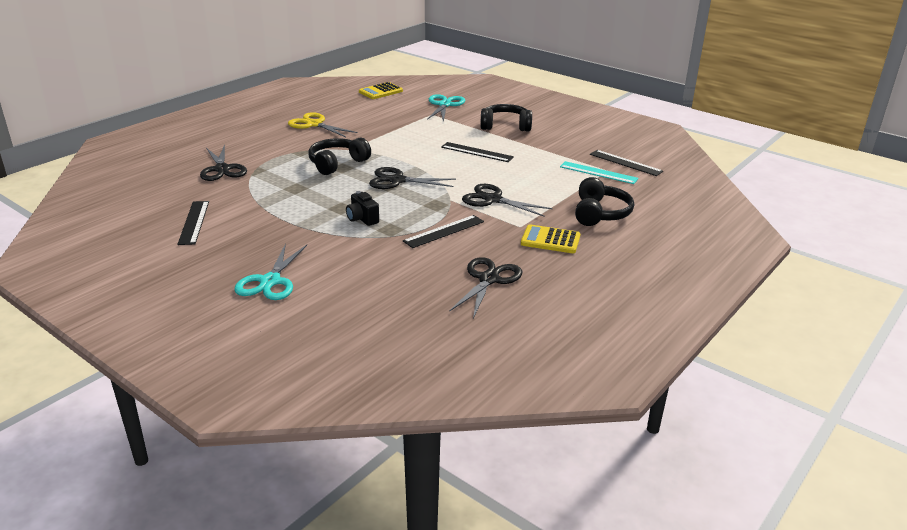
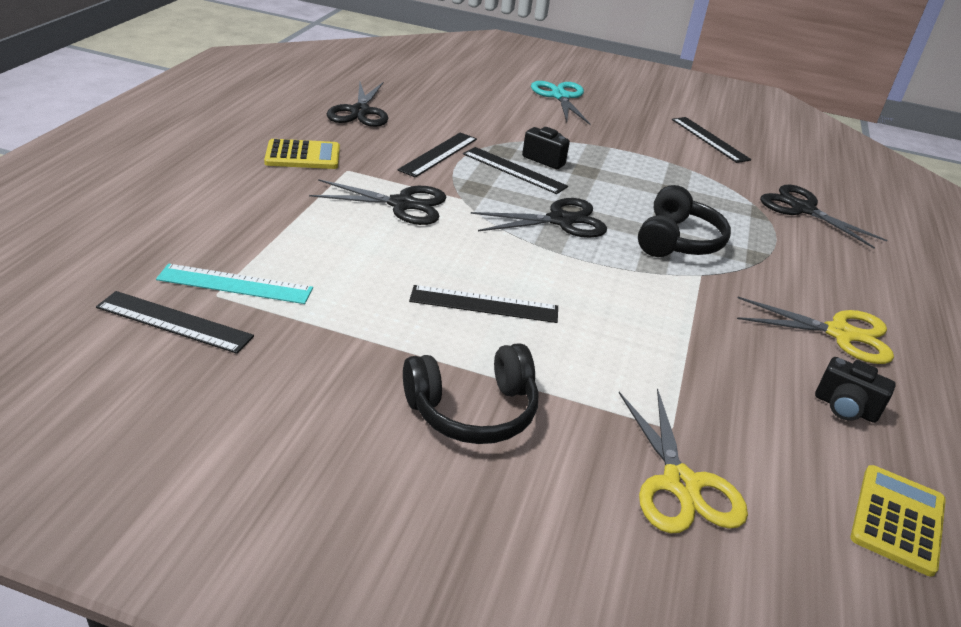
camera: 155 degrees right, 5 degrees up
turquoise scissors [427,94,466,122] -> yellow scissors [619,388,748,534]
black headphones [575,177,634,226] -> none
none -> black ruler [463,147,568,194]
none -> black camera [815,357,896,423]

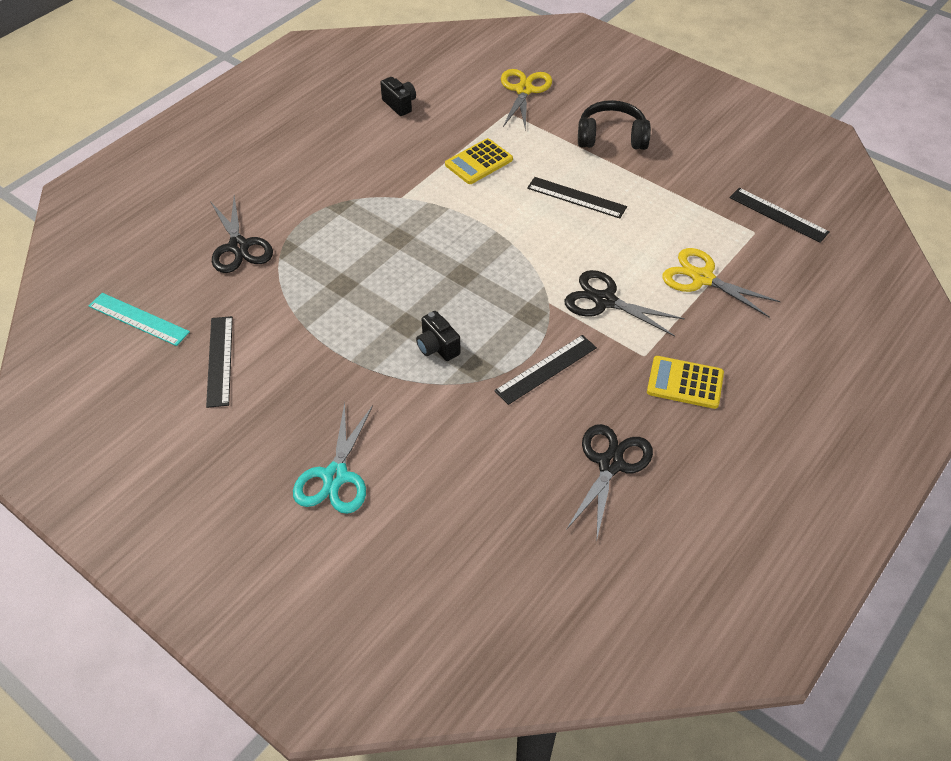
camera: 155 degrees left, 15 degrees up
turquoise ruler [156,264,313,304] -> turquoise ruler moved to [89,293,190,346]
black ruler [463,147,568,194] -> none
black scissors [471,198,607,238] -> none
black headphones [638,185,731,257] -> none
yellow scissors [737,297,894,364] -> yellow scissors moved to [662,248,781,317]
yellow calculator [851,465,946,577] -> yellow calculator moved to [445,138,513,184]

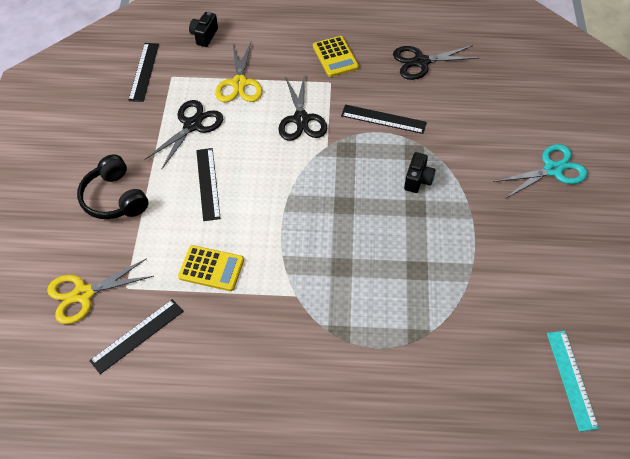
camera: 125 degrees left, 5 degrees up
black ruler [206,316,233,408] -> black ruler moved to [89,299,184,374]
black scissors [210,196,273,273] -> black scissors moved to [145,100,223,169]
black camera [380,77,416,116] -> black camera moved to [189,12,218,47]

